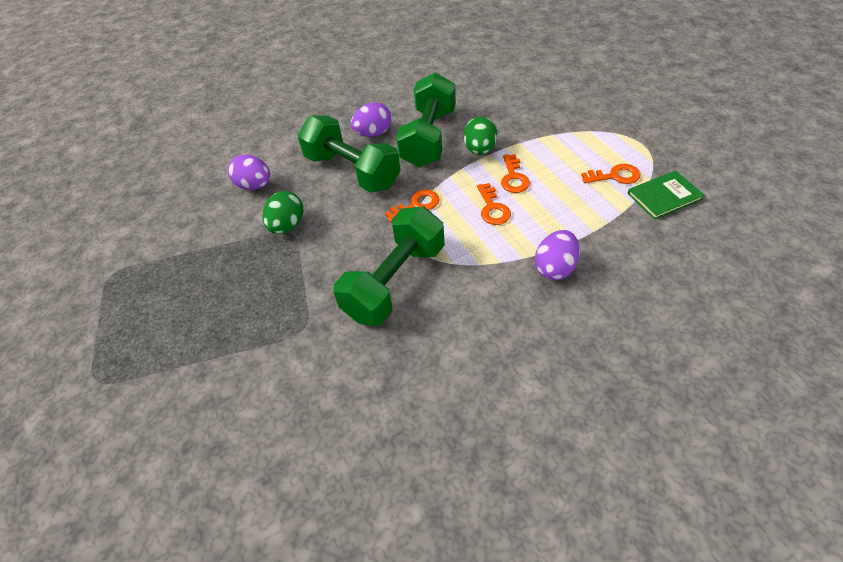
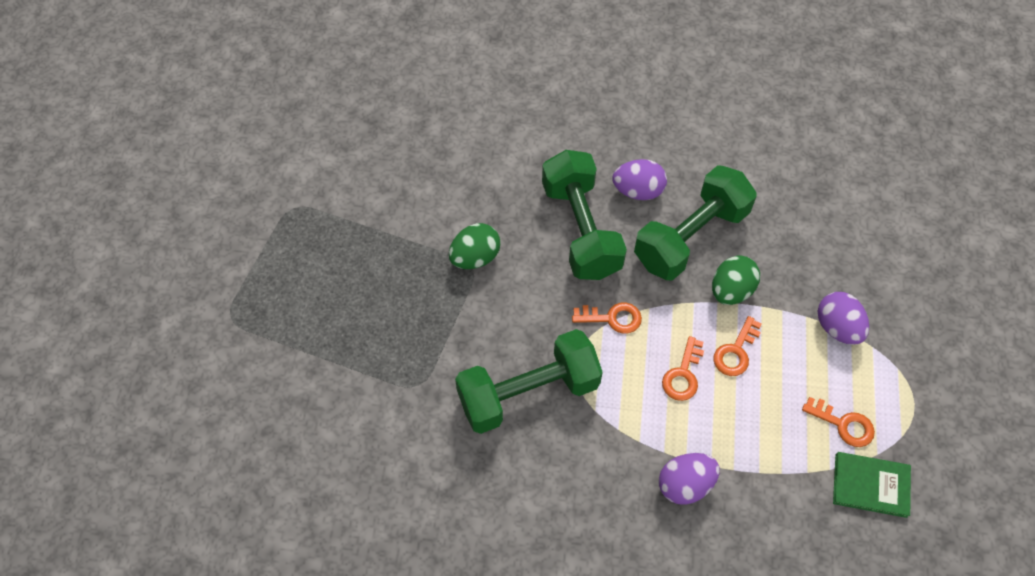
camera: 30 degrees right, 10 degrees up
purple egg [228,154,270,190] -> purple egg moved to [818,292,869,345]

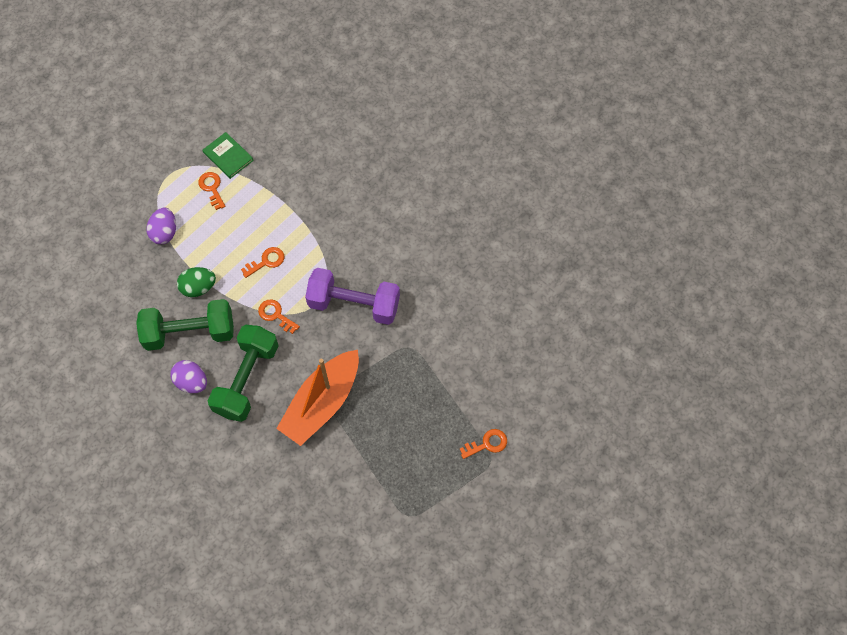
camera: 145 degrees left, 5 degrees up
green egg [449,223,501,269] -> orange boat [276,350,359,446]
green dumbbell [455,329,603,434] -> purple dumbbell [305,268,400,325]
purple egg [659,453,720,505] -> none
orange key [713,316,762,376] -> orange key moved to [460,429,507,459]

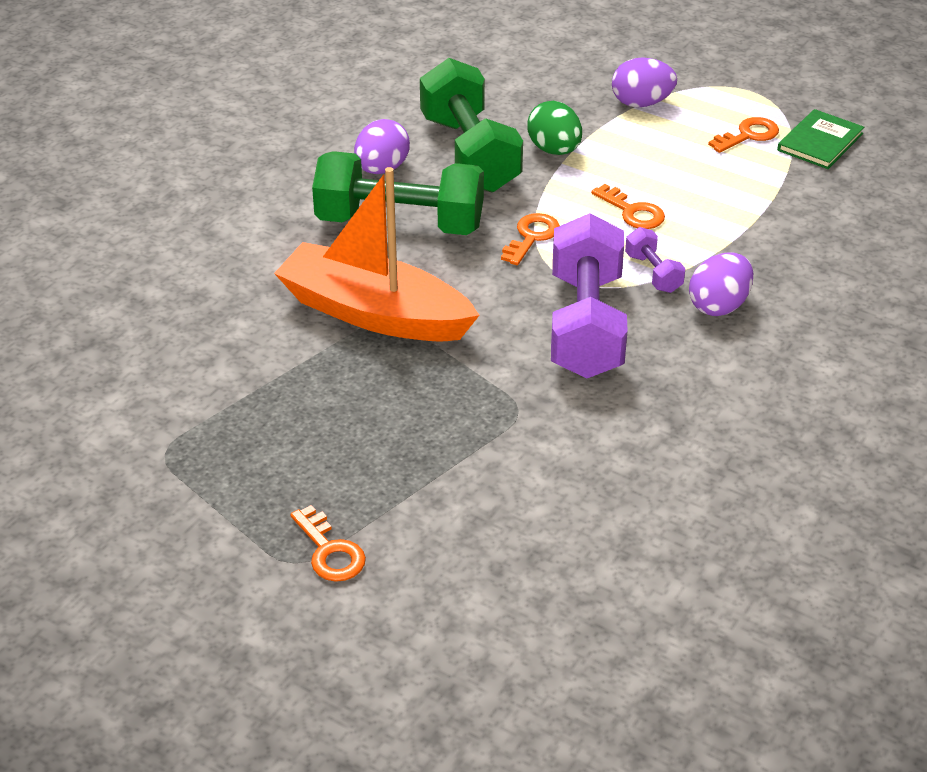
camera: 80 degrees right, 25 degrees down
none -> purple dumbbell [625,227,685,293]
none -> purple egg [689,252,753,316]

